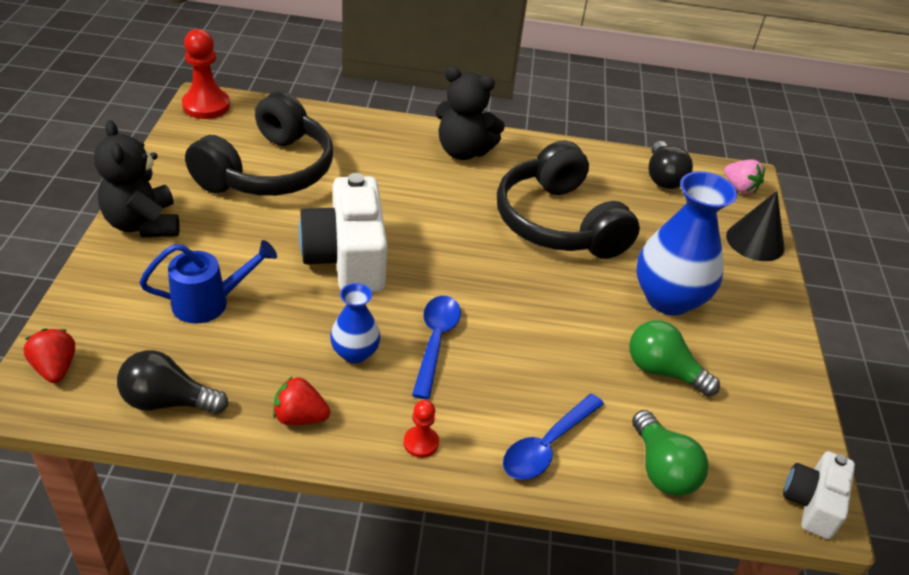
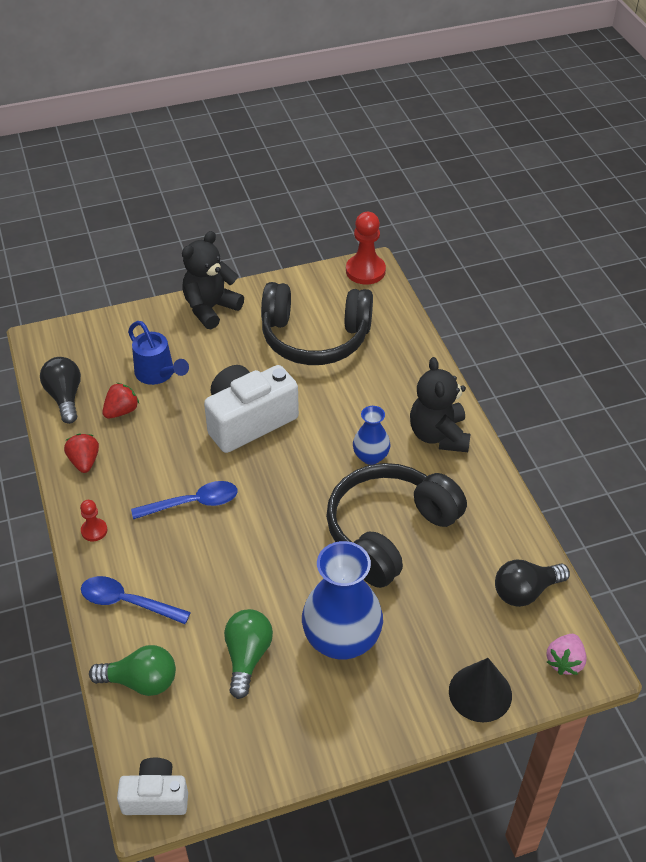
camera: 70 degrees right, 5 degrees up
red strawberry [23,328,75,383] -> red strawberry moved to [103,383,139,419]
blue vase [330,283,381,364] -> blue vase moved to [353,406,390,465]
green light bulb [632,410,709,496] -> green light bulb turned 135 degrees counterclockwise [89,645,176,696]

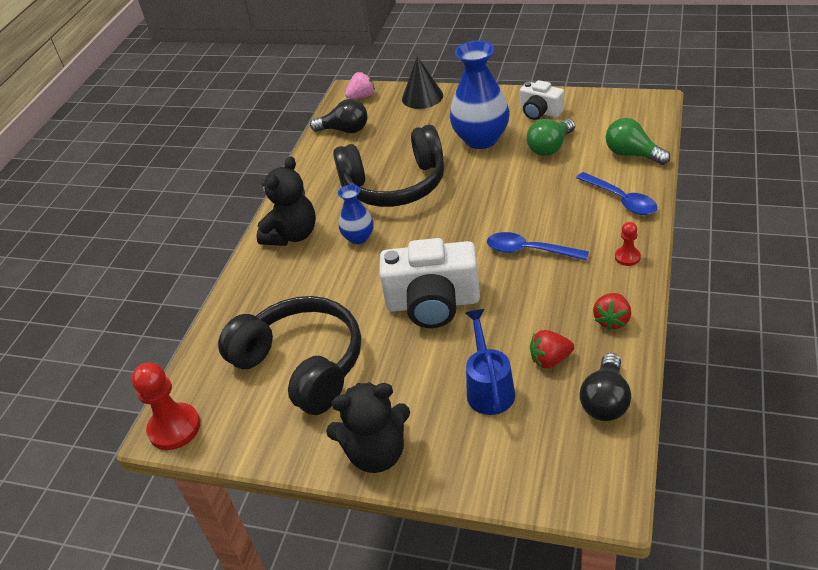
camera: 140 degrees left, 5 degrees down
white camera [117,757,188,815] -> white camera moved to [520,80,564,120]

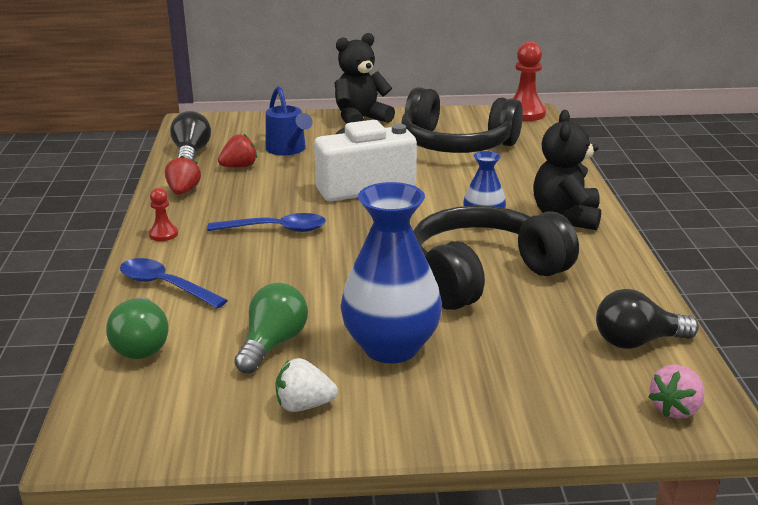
camera: 155 degrees right, 15 degrees down
black cone [402,56,443,109] -> none
white camera [520,80,564,120] -> white strawberry [275,358,338,412]
green light bulb [606,118,670,165] -> green light bulb turned 60 degrees clockwise [106,297,169,359]

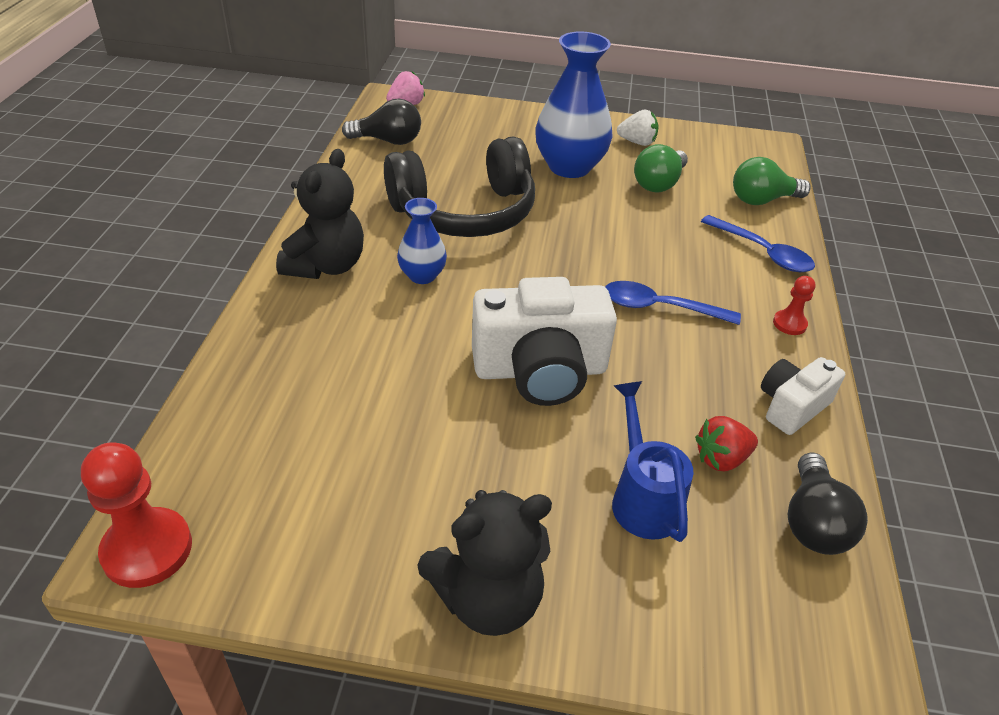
camera: 170 degrees left, 15 degrees up
green light bulb [106,297,169,359] -> green light bulb turned 105 degrees counterclockwise [733,157,811,205]
red strawberry [165,156,201,195] -> white camera [761,357,845,435]
black headphones [401,87,523,153] -> none

